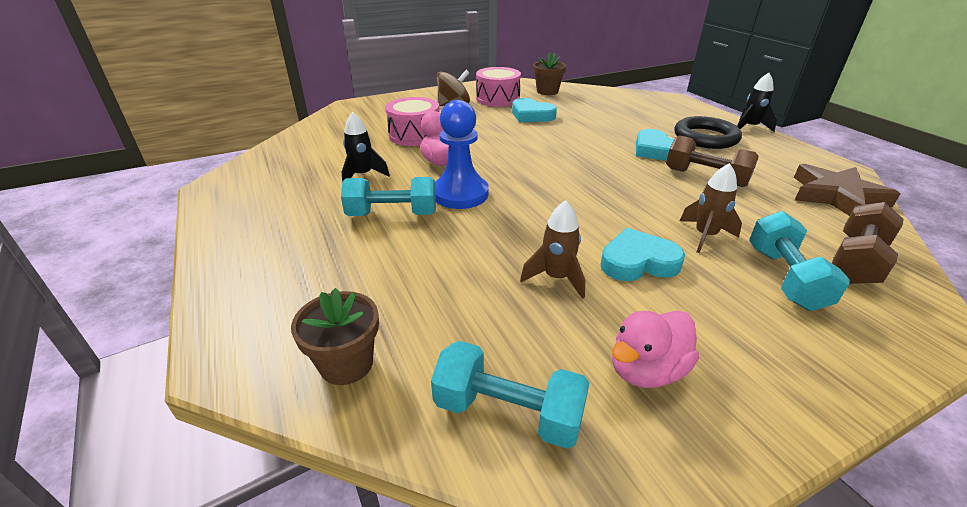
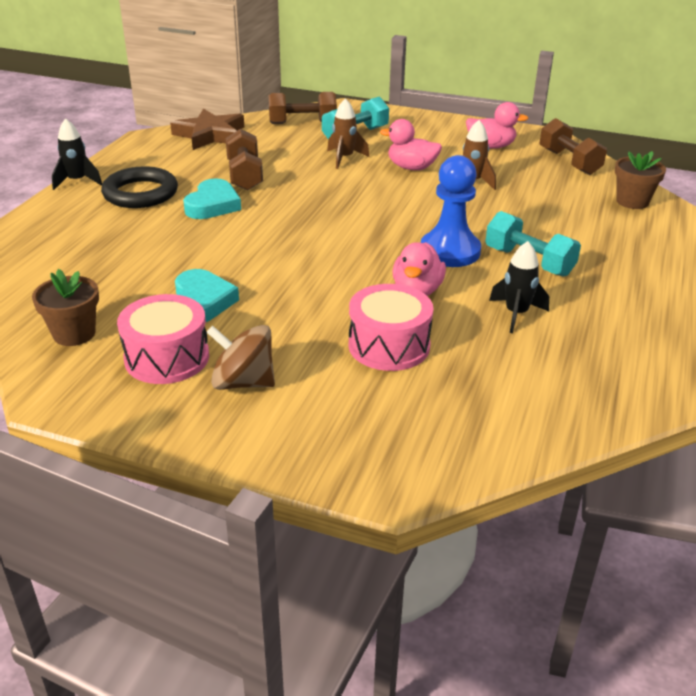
camera: 135 degrees left, 0 degrees up
turquoise dumbbell [431,341,590,449] -> brown dumbbell [540,118,607,175]
turquoise heart [600,228,685,281] -> pink duck [380,119,442,170]

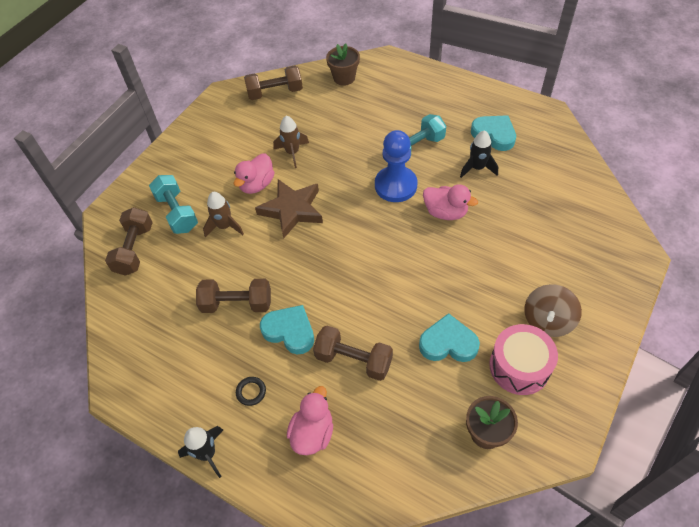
camera: 75 degrees left, 20 degrees up
black ring [101,166,178,208] -> black ring [236,377,266,406], size x0.42
brown star [170,108,244,150] -> brown star moved to [255,179,323,238]
pink drum [349,284,433,371] -> none
pink duck [466,102,528,149] -> pink duck moved to [287,386,333,455]
none -> brown dumbbell [313,326,393,381]
none -> turquoise heart [471,115,516,151]

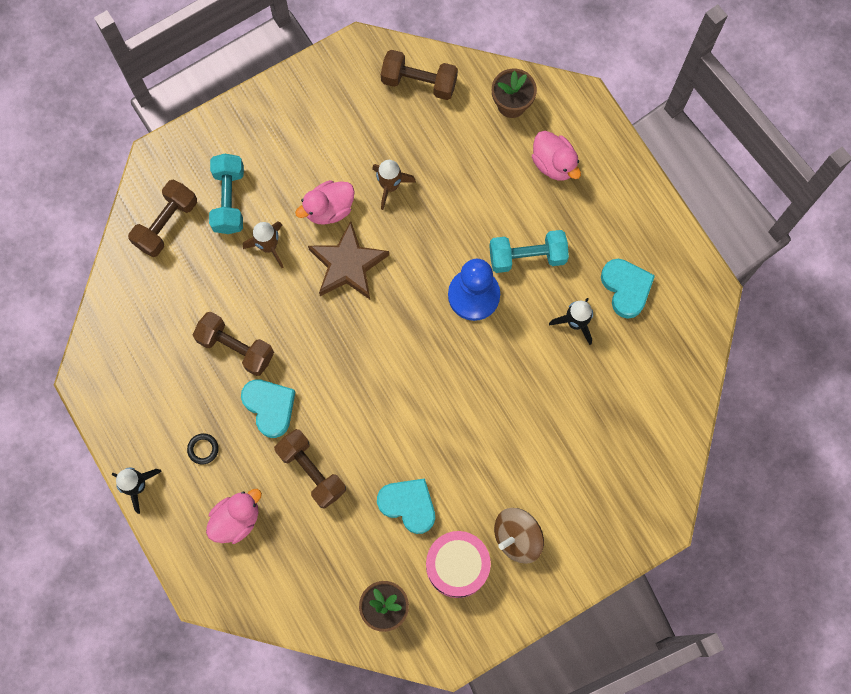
camera: 25 degrees right, 20 degrees up
pink duck [423,184,478,220] -> pink duck moved to [532,131,581,181]

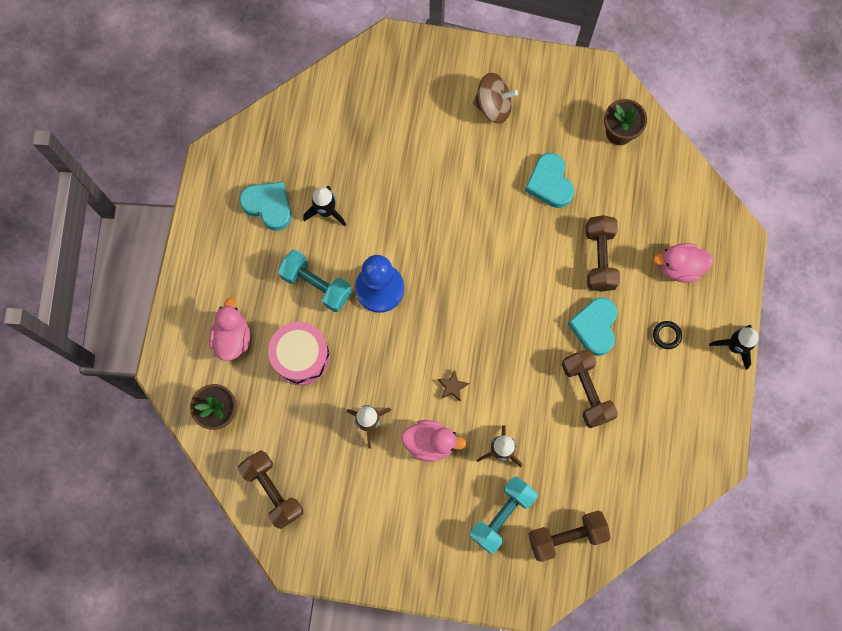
camera: 140 degrees left, 0 degrees up
brown star [308,221,389,299] -> brown star [438,370,469,402], size x0.41
pink drum [426,531,491,598] -> pink drum moved to [268,322,330,385]
turquoise heart [601,259,655,319] -> turquoise heart turned 105 degrees clockwise [239,182,292,231]

